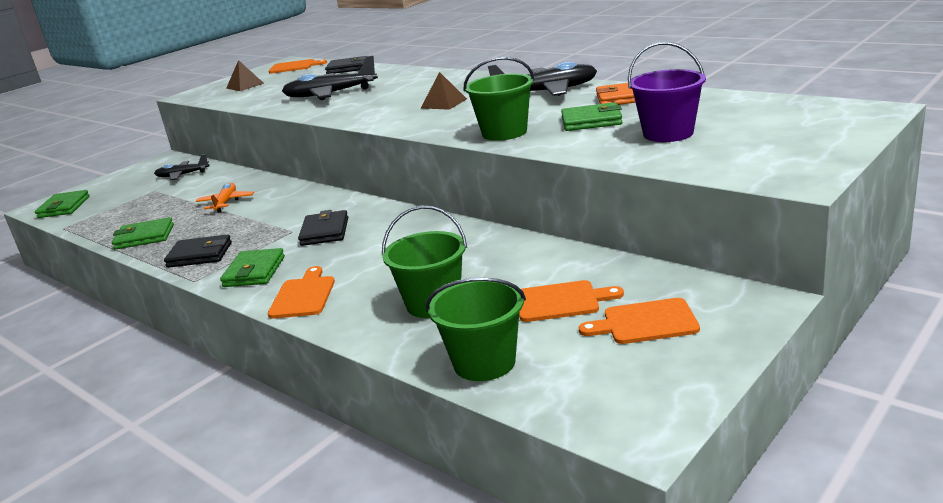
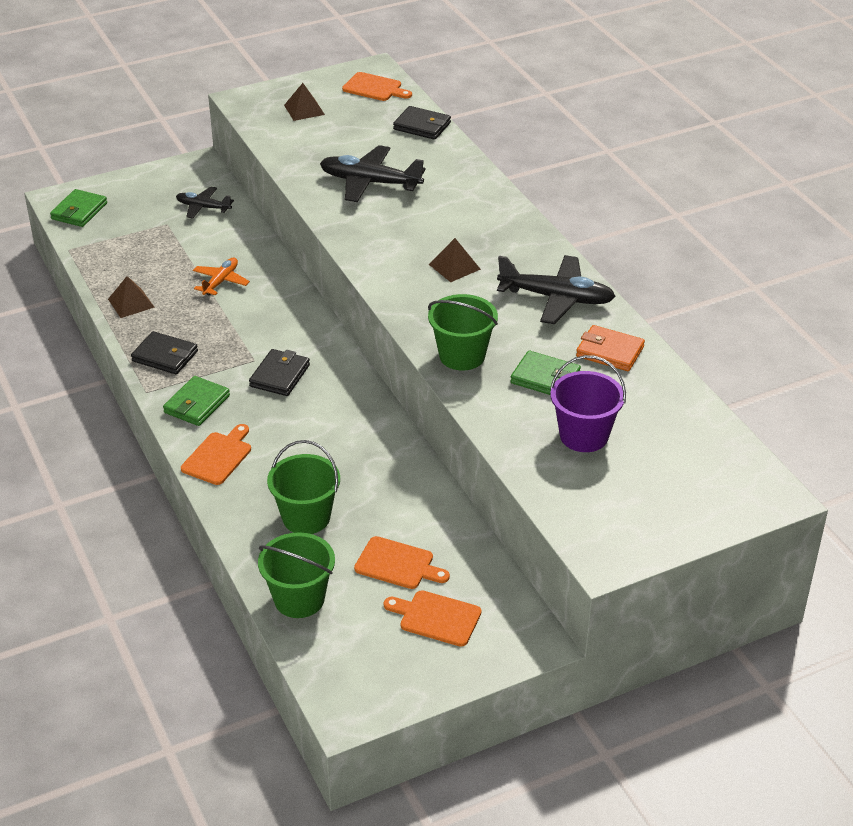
camera: 20 degrees right, 15 degrees up
green wallet [112,217,174,249] -> brown pyramid [108,276,155,318]

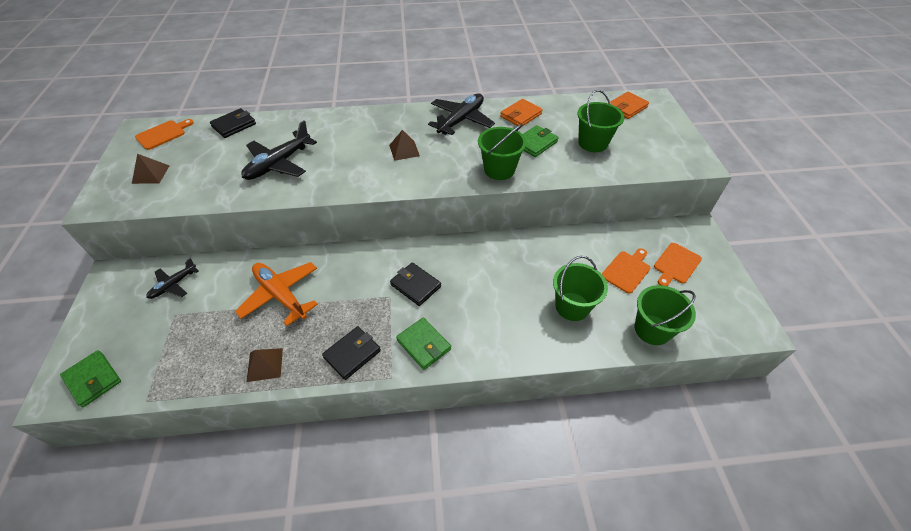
camera: 70 degrees left, 10 degrees up
orange cutting board [181,424,251,485] -> none
orange plane [193,258,250,295] -> orange plane [235,262,318,326], size x1.71
purple bucket [550,355,626,452] -> green bucket [577,90,624,152]
none -> orange wallet [608,92,649,119]

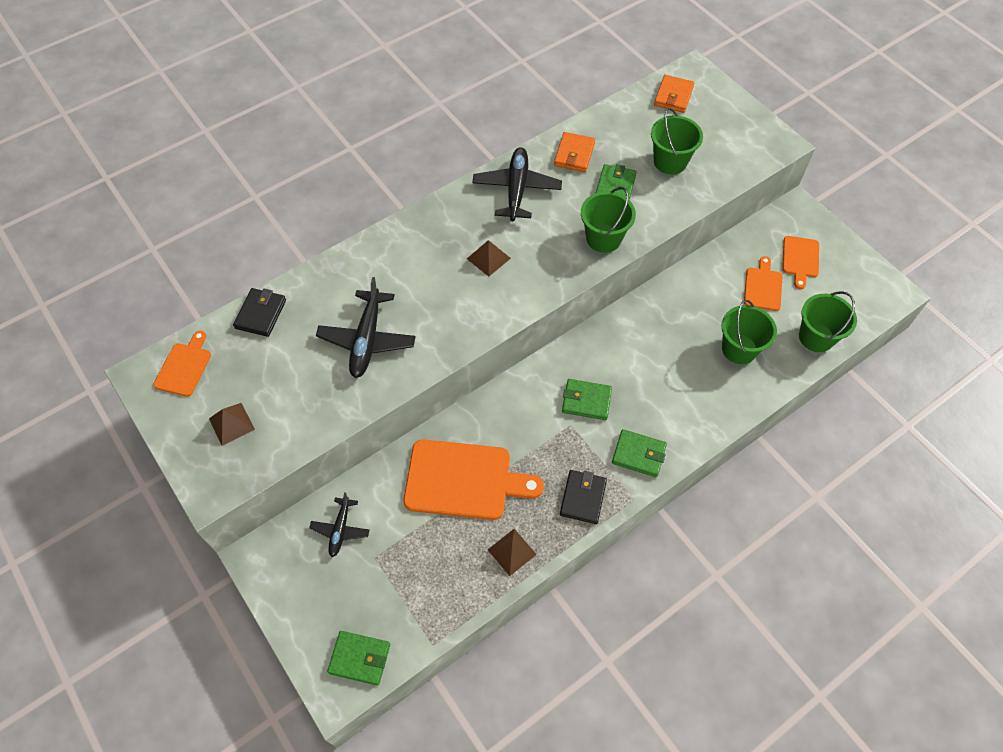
camera: 30 degrees left, 10 degrees up
orange plane [235,262,318,326] -> orange cutting board [403,439,544,520]
black wallet [390,262,441,306] -> green wallet [562,379,612,420]

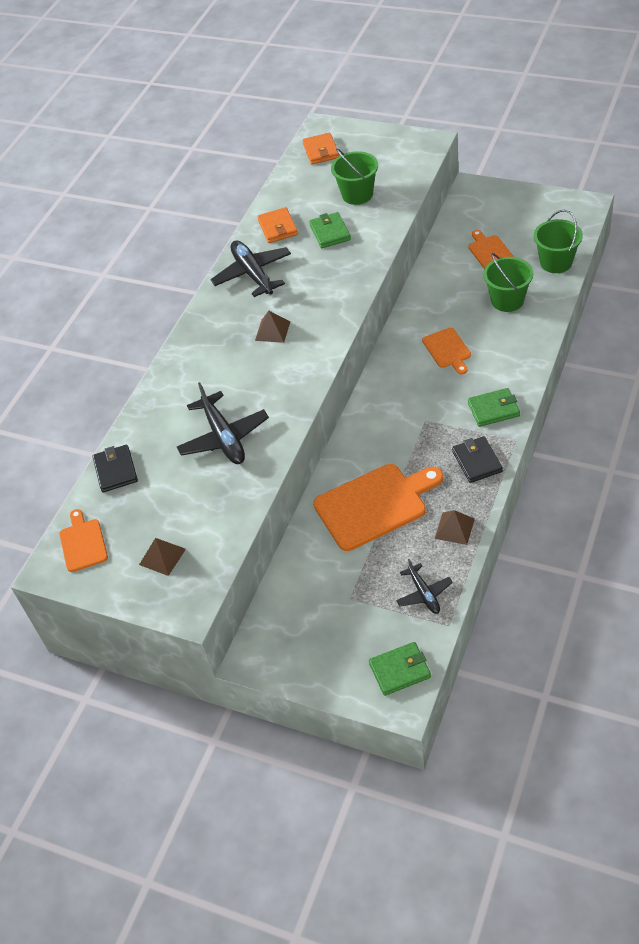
camera: 25 degrees left, 10 degrees down
black plane [309,492,369,557] -> black plane moved to [396,559,453,614]
green wallet [562,379,612,420] -> none
green bucket [581,187,636,253] -> none
orange cutting board [782,236,819,289] -> orange cutting board moved to [422,328,471,375]

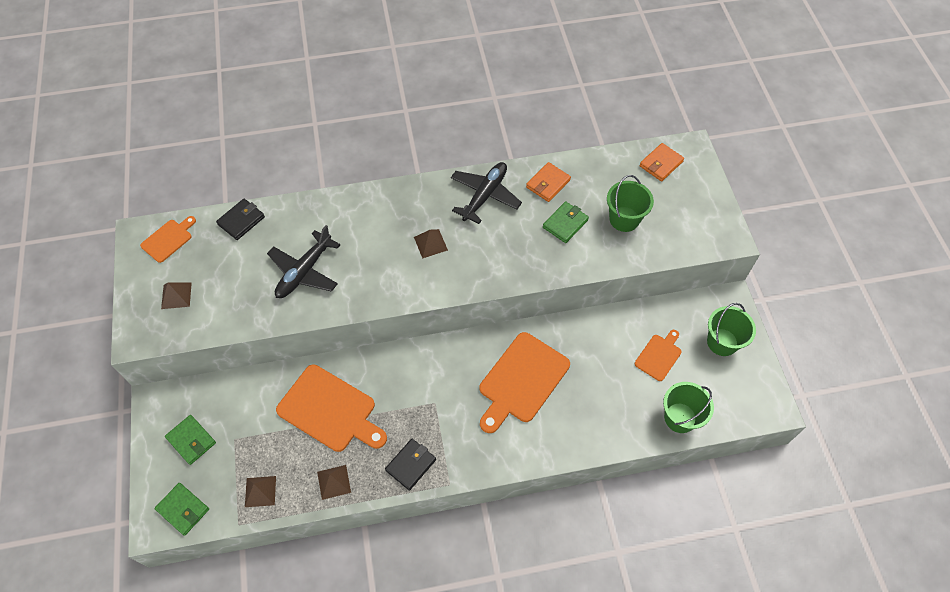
camera: 50 degrees right, 10 degrees up
black plane [396,559,453,614] -> brown pyramid [245,476,276,507]
orange cutting board [422,328,471,375] -> orange cutting board [480,332,570,433], size x1.88
green wallet [468,388,520,427] -> green wallet moved to [165,415,216,465]
green bucket [483,253,533,312] -> green bucket moved to [707,303,756,356]

